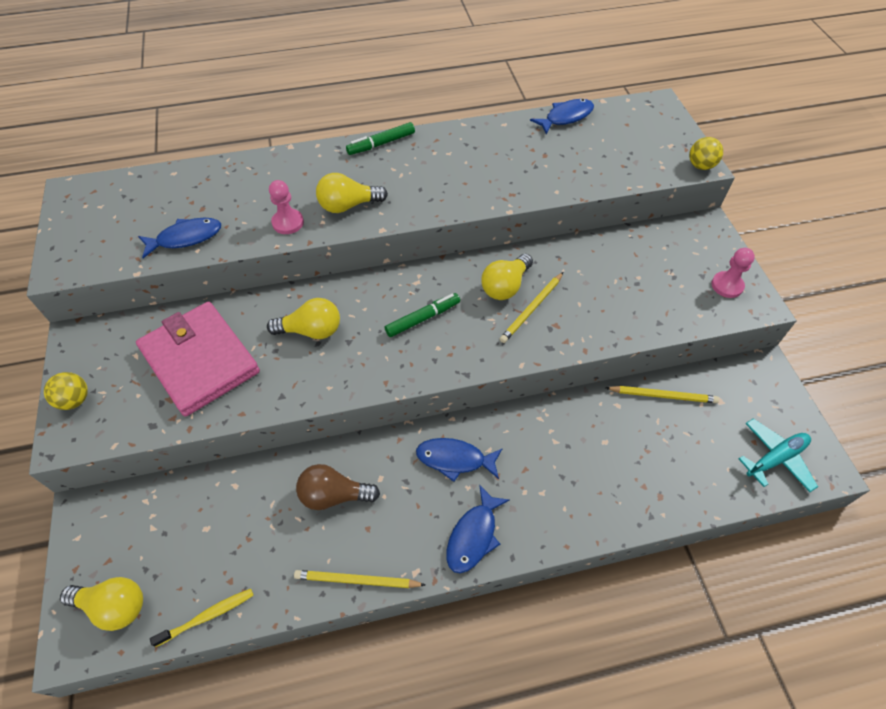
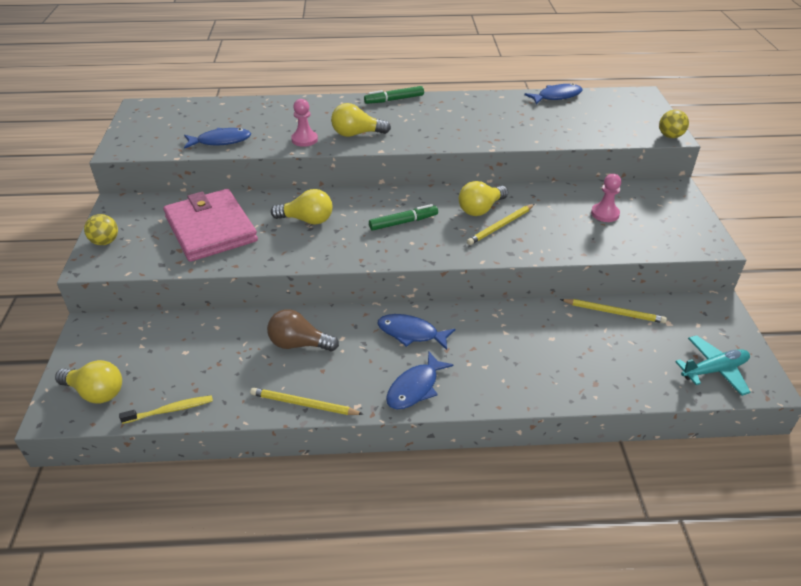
camera: 10 degrees right, 15 degrees down
pink pawn [711,248,755,298] -> pink pawn moved to [591,174,621,222]

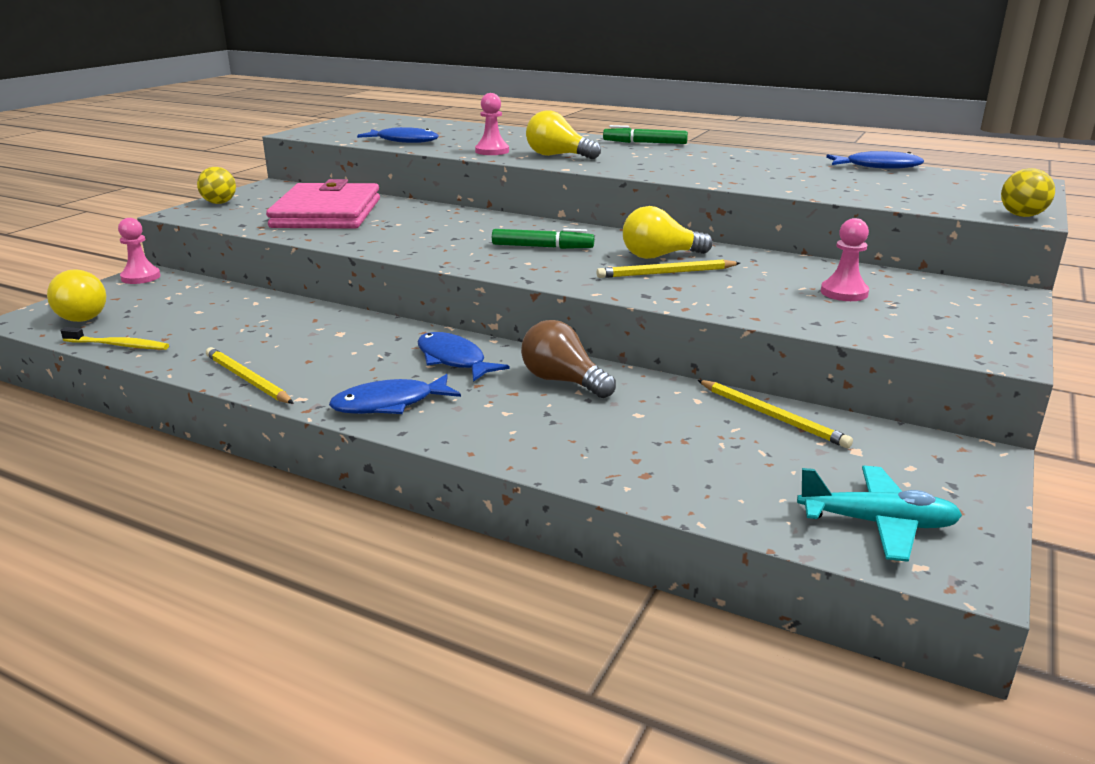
camera: 30 degrees right, 15 degrees down
brown light bulb [267,309,339,351] -> brown light bulb moved to [521,320,616,398]
yellow light bulb [271,189,332,225] -> none
none -> pink pawn [118,218,161,284]

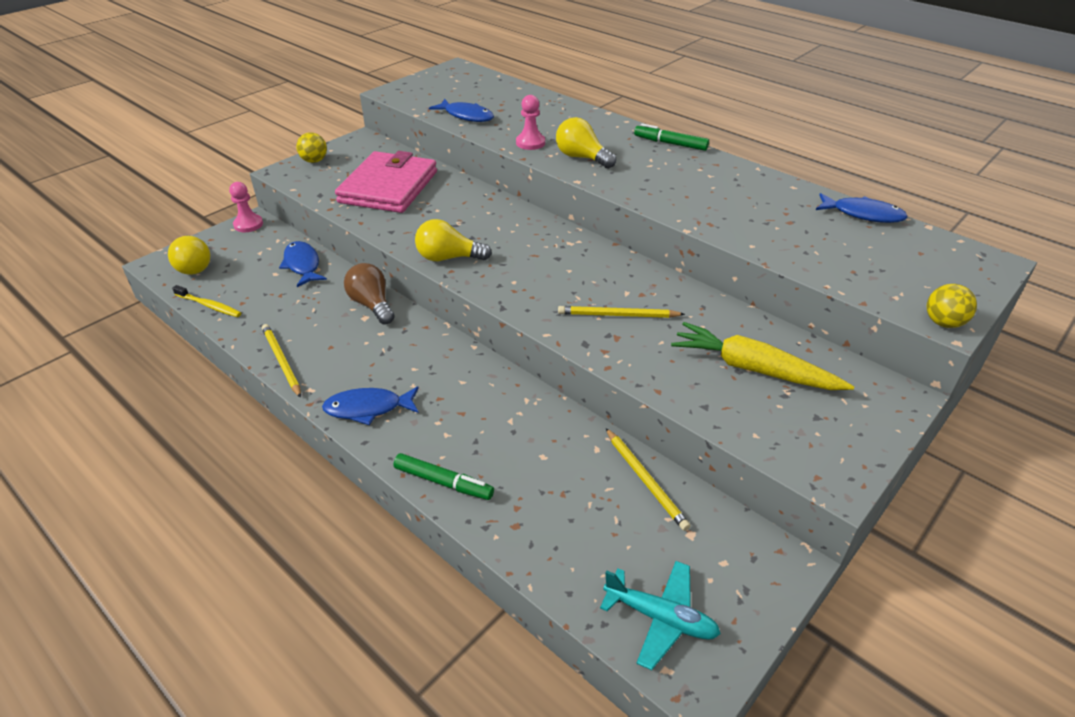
camera: 15 degrees right, 15 degrees up
blue fish [417,332,510,382] -> blue fish moved to [279,241,327,287]
green marker [492,228,595,249] -> green marker moved to [394,453,494,500]
brown light bulb [521,320,616,398] -> brown light bulb moved to [344,263,395,325]
yellow light bulb [623,206,713,259] -> yellow light bulb moved to [415,219,492,261]
pink pawn [821,218,869,301] -> yellow carrot [671,322,854,390]

